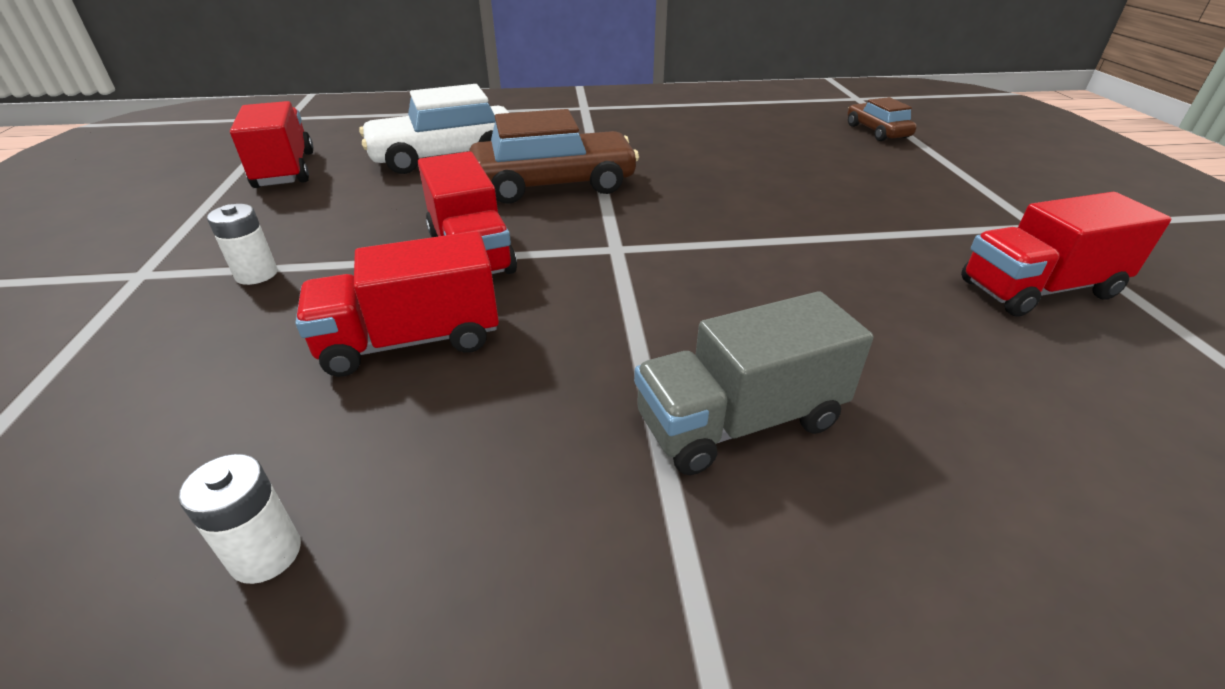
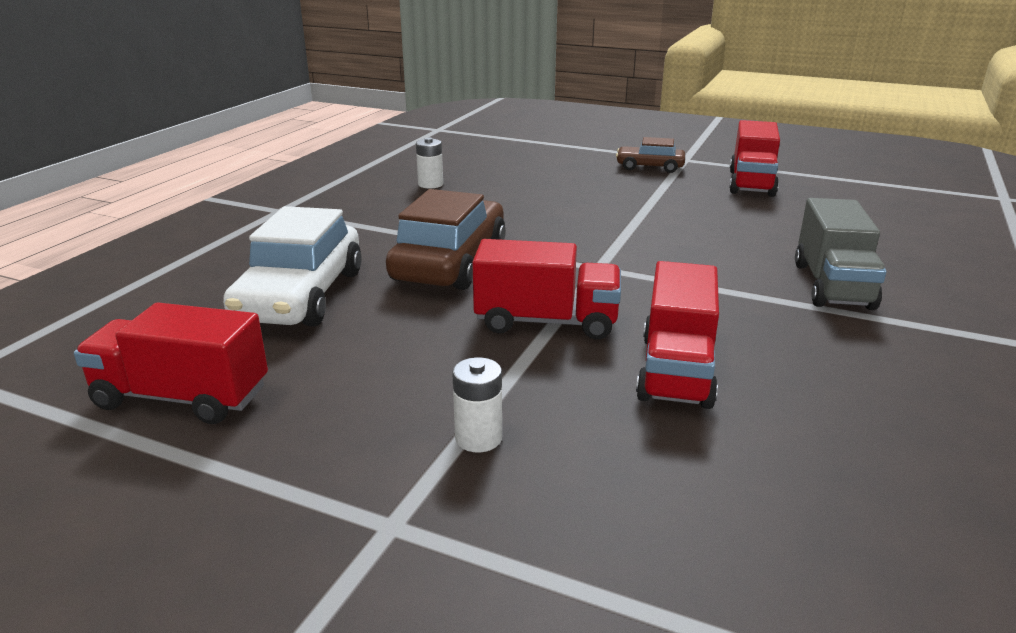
camera: 60 degrees left, 10 degrees down
white battery [179,454,301,584] -> white battery moved to [416,138,443,189]
brown car [848,97,917,141] -> brown car moved to [616,137,685,173]

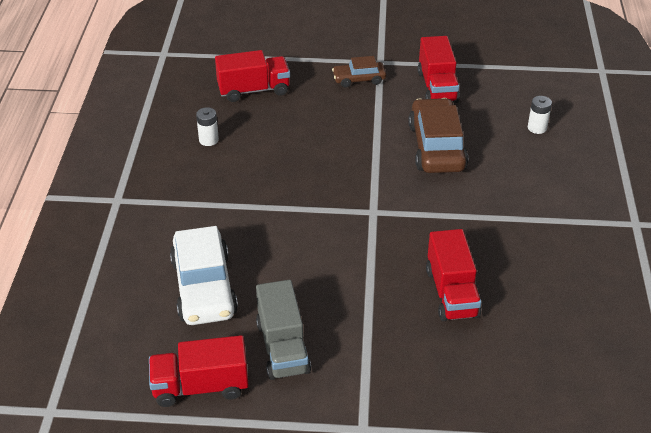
camera: 20 degrees left, 15 degrees up
brown car [386,189,506,290] -> brown car moved to [408,98,468,173]
white battery [452,357,502,452] -> white battery moved to [528,96,552,134]
red truck [472,239,621,340] -> red truck moved to [215,50,290,102]
grey truck [795,198,886,310] -> grey truck moved to [256,280,311,380]

